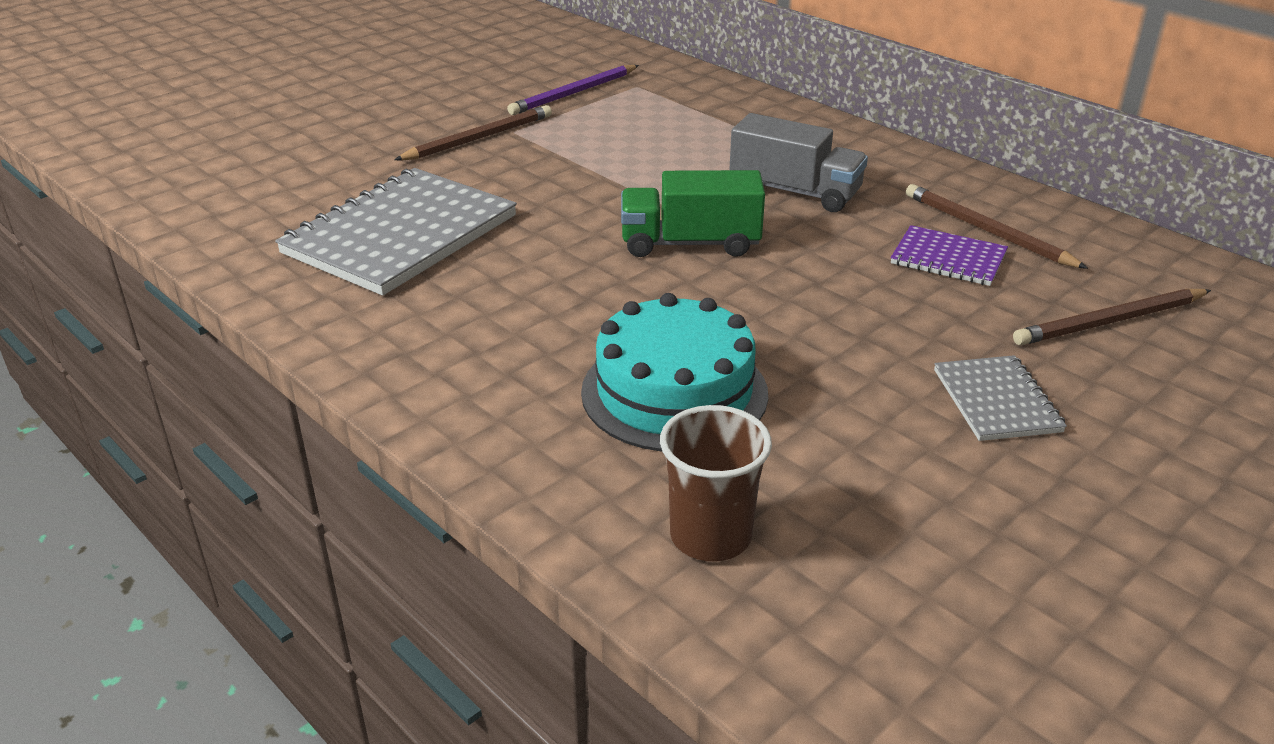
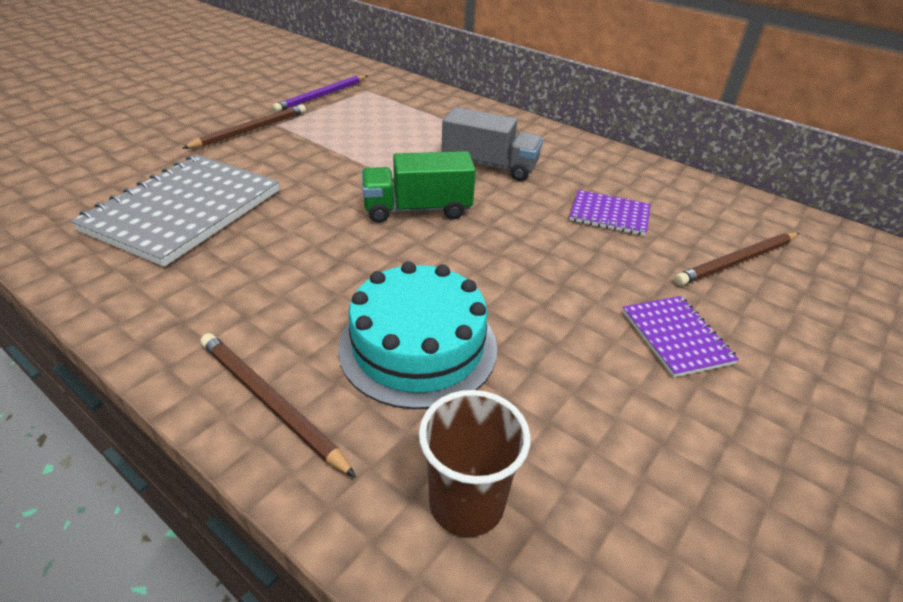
camera: 10 degrees left, 5 degrees up
brown pencil [906,184,1088,269] -> brown pencil moved to [200,333,356,477]
grey notebook [934,355,1067,441] -> purple notebook [622,296,739,378]

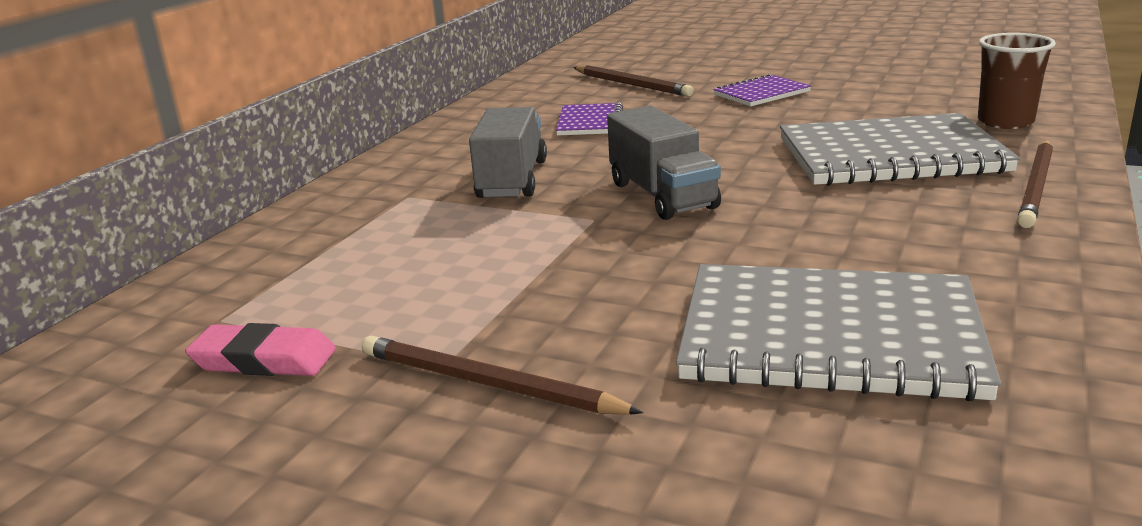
camera: 100 degrees left, 15 degrees down
purple pencil [272,75,367,112] -> pink eraser [185,323,336,376]
turquoise cake [338,261,497,409] -> grey notebook [780,113,1020,186]
green truck [362,151,476,223] -> grey truck [607,106,721,220]

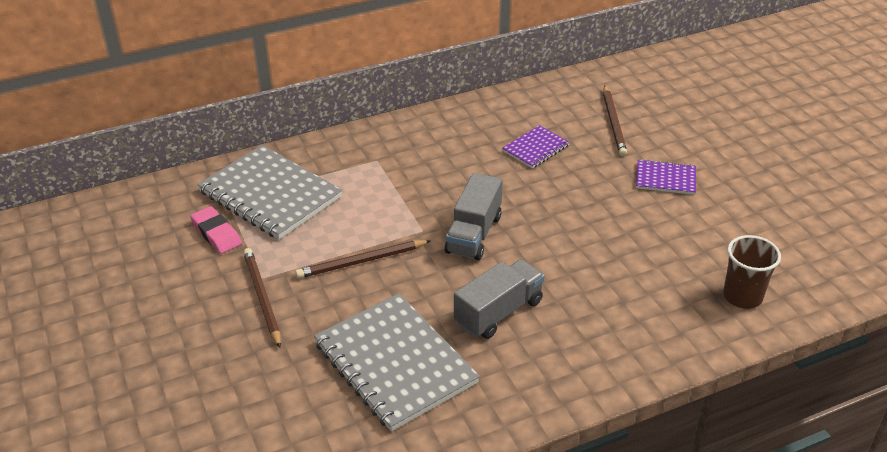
camera: 40 degrees right, 15 degrees up
grey truck [469,107,547,198] -> grey truck moved to [454,259,545,339]
grey notebook [780,113,1020,186] -> grey notebook moved to [197,145,343,239]
brown pencil [1017,140,1053,228] -> brown pencil moved to [295,240,430,278]

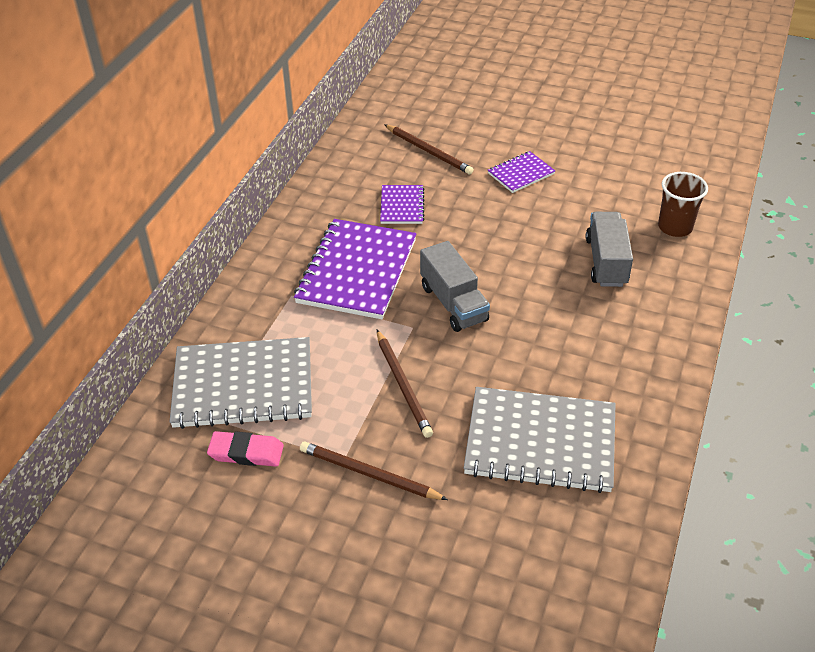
camera: 45 degrees left, 5 degrees up
brown pencil [295,240,430,278] -> brown pencil turned 45 degrees counterclockwise [377,330,433,438]
grey truck [454,259,545,339] -> grey truck moved to [586,212,633,287]
none -> purple notebook [294,219,417,319]

